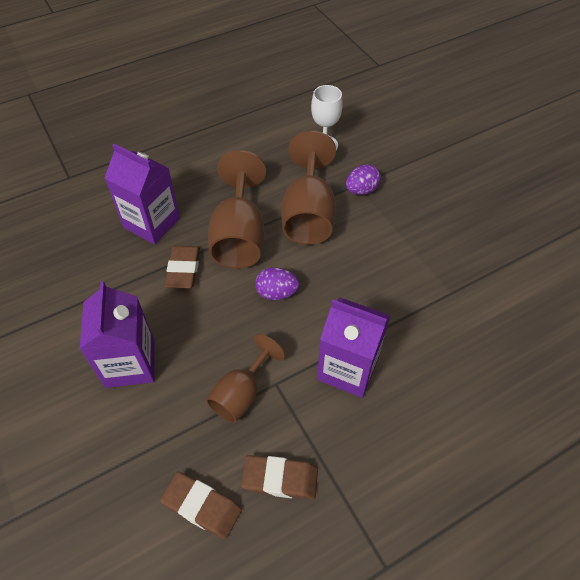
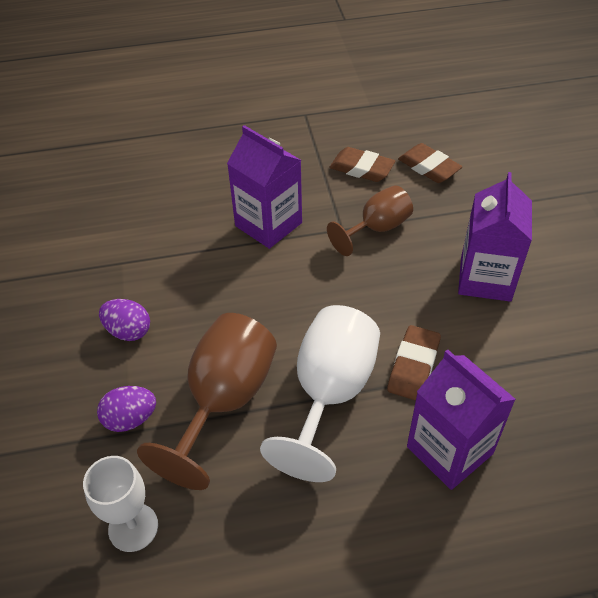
camera: 160 degrees left, 5 degrees down
brown goblet [208,150,266,269] -> white goblet [260,305,380,482]
purple egg [255,267,299,300] -> purple egg moved to [99,299,150,341]

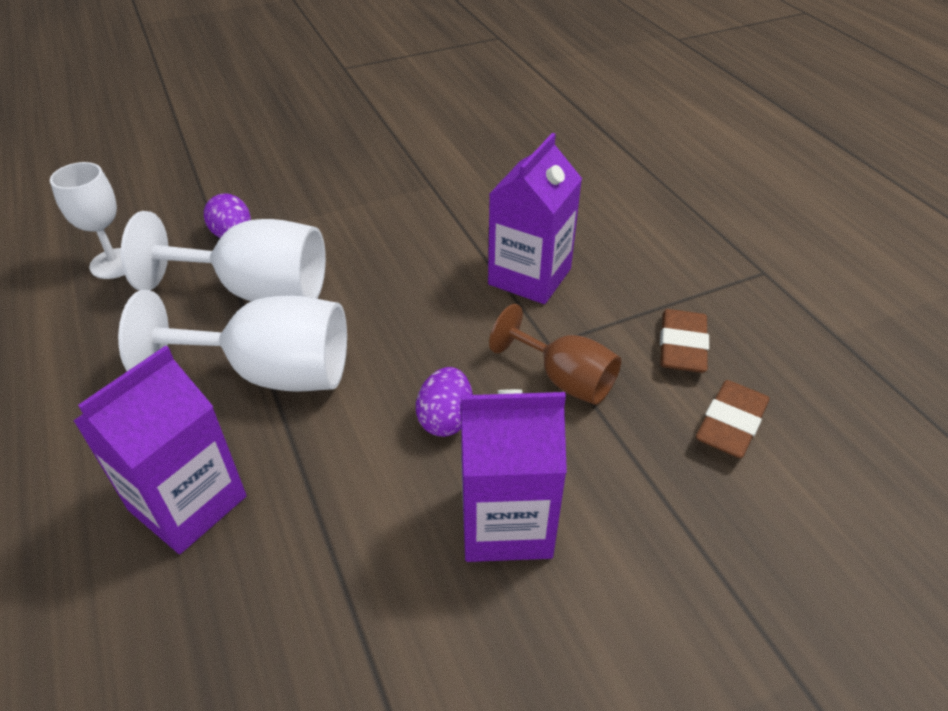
camera: 75 degrees right, 5 degrees down
purple egg [99,299,150,341] -> purple egg moved to [416,367,473,437]
brown goblet [137,313,277,490] -> white goblet [121,211,326,302]
brown eraser [387,325,441,401] -> none

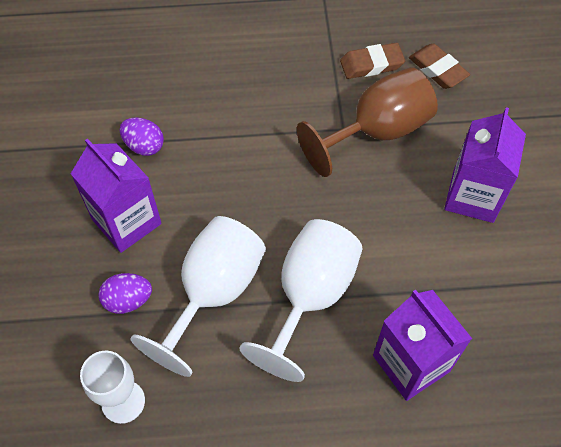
camera: 70 degrees left, 15 degrees up
purple egg [416,367,473,437] -> purple egg moved to [120,117,164,156]
purple carton [488,133,582,304] -> purple carton moved to [71,139,162,253]
brown goblet [489,304,621,405] -> brown goblet [297,67,438,177], size x1.61
brown eraser [660,309,709,373] -> brown eraser turned 45 degrees counterclockwise [340,43,405,79]

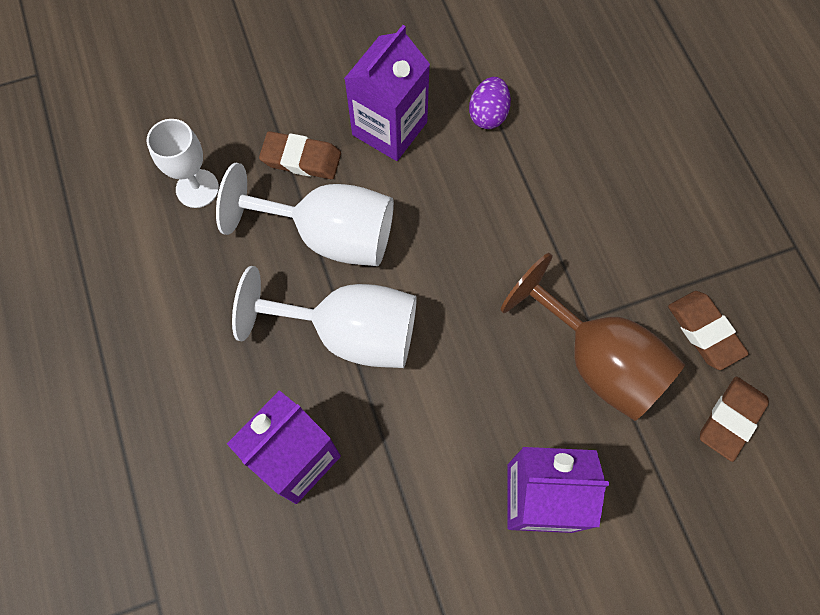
camera: 75 degrees right, 10 degrees up
purple egg [98,273,152,314] -> brown eraser [259,131,341,179]

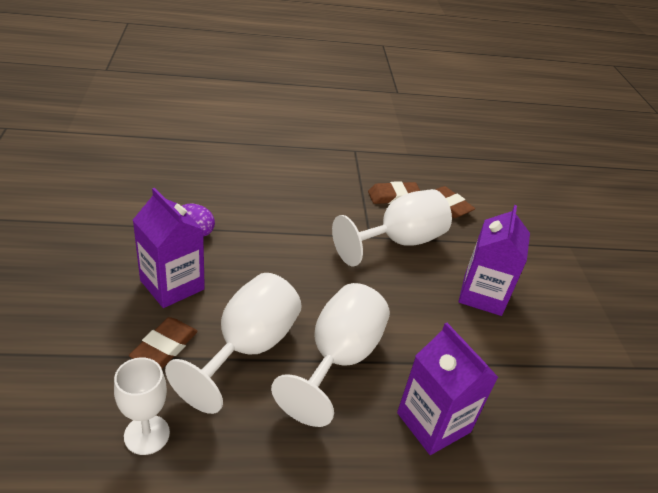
camera: 80 degrees left, 30 degrees down
brown goblet [500,253,685,421] -> white goblet [332,189,452,267]

